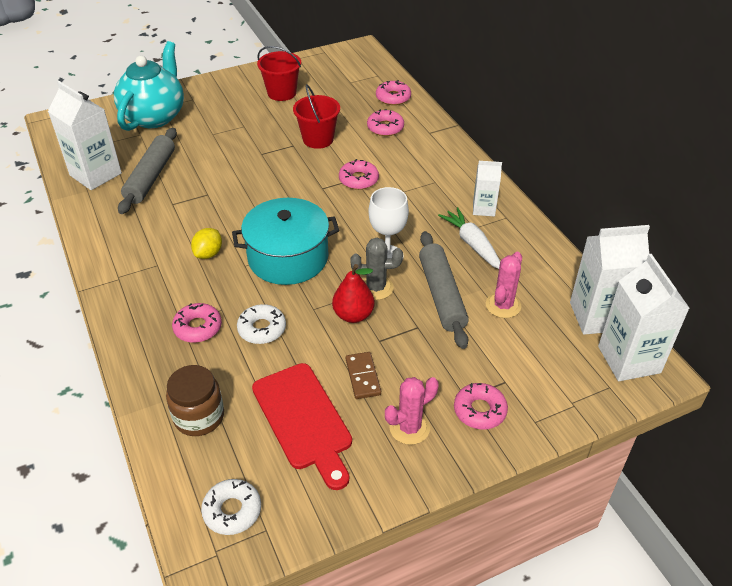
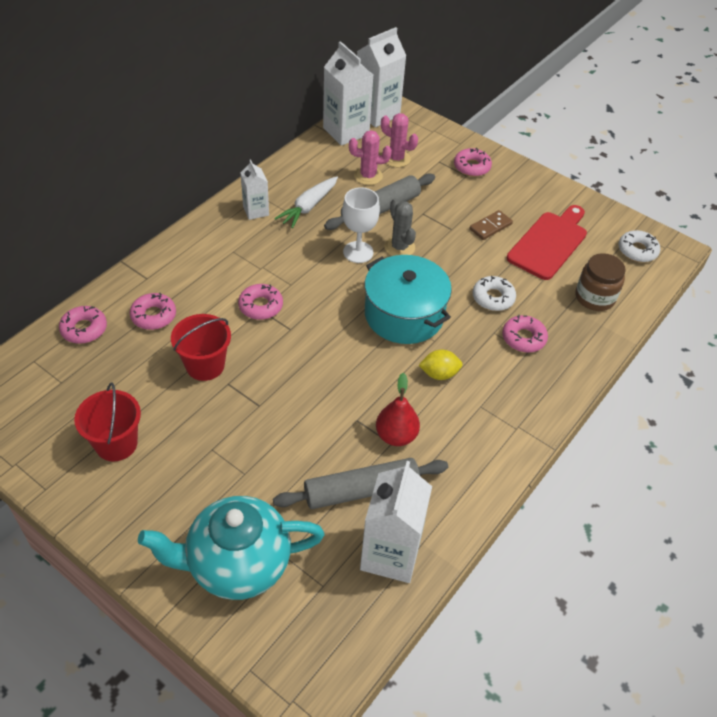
camera: 120 degrees left, 5 degrees up
red pear [332,264,375,323] -> red pear moved to [376,373,420,446]
pink cactus [385,377,439,445] -> pink cactus moved to [381,113,418,167]

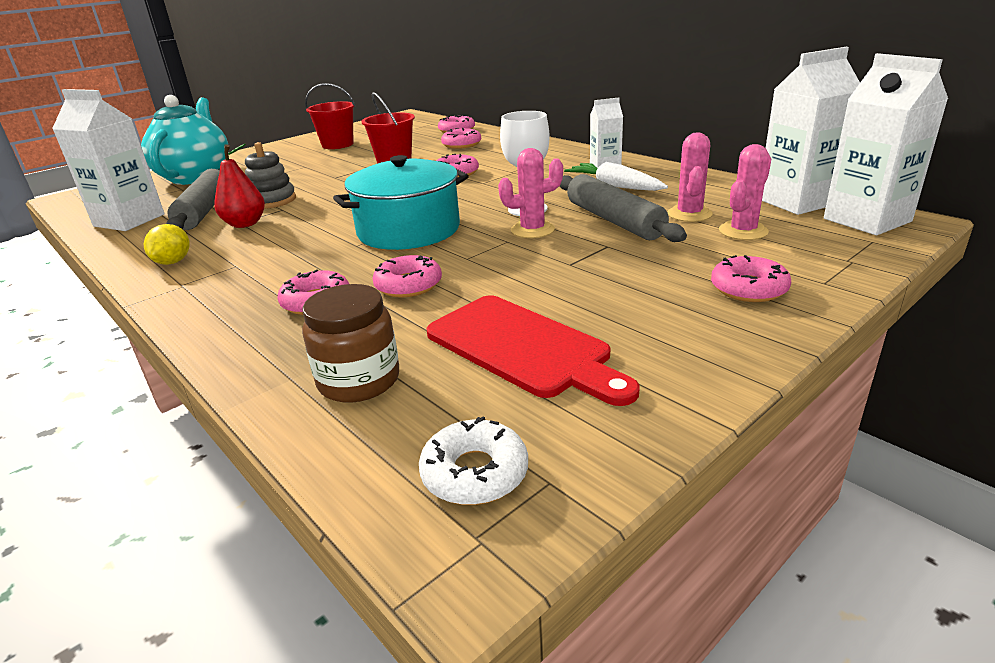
camera: 105 degrees right, 20 degrees down
grey cactus [384,198,416,256] -> pink cactus [498,148,563,238]
yellow lemon [419,349,463,380] -> yellow lemon moved to [144,224,190,265]
brown domino [469,210,513,240] -> none
white donut [473,276,516,311] -> pink donut [372,255,442,298]
none -> grey stacking toy [245,142,296,209]

